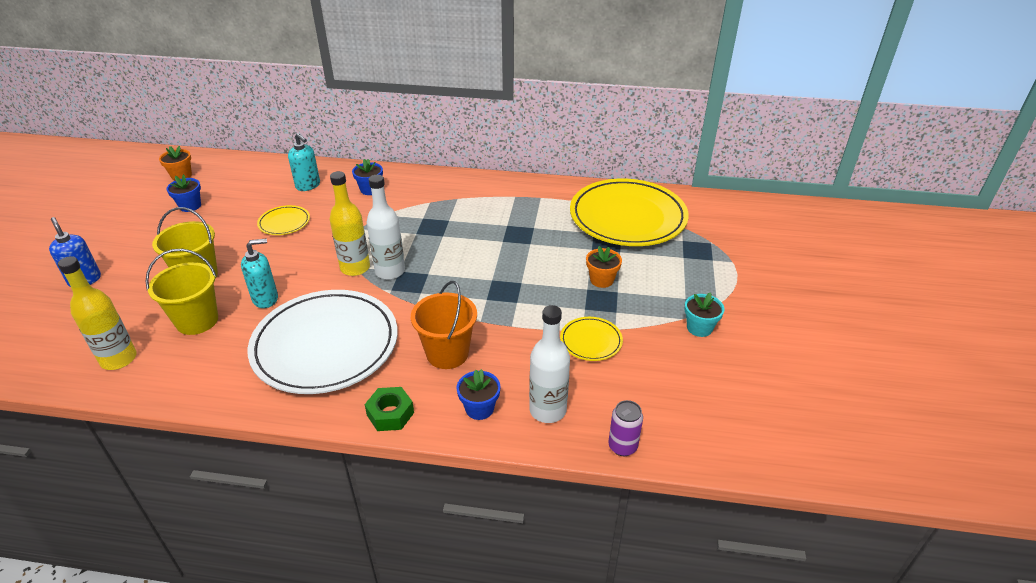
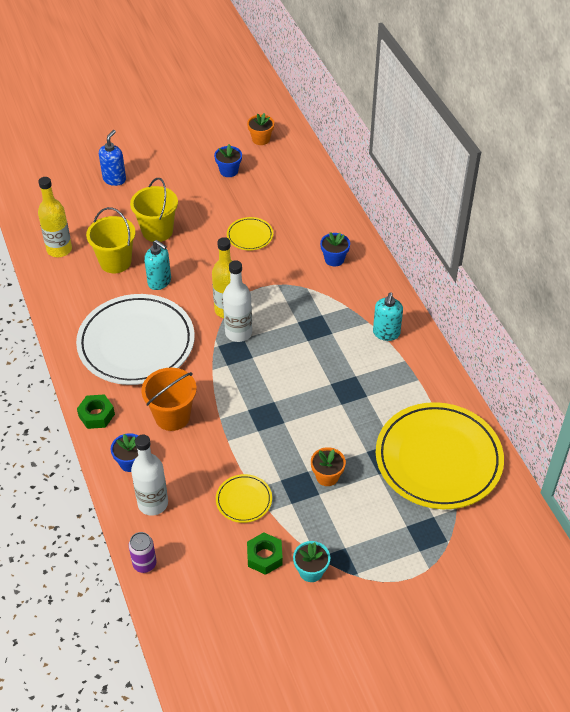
camera: 60 degrees right, 10 degrees up
turquoise soap dispenser [288,133,320,191] -> turquoise soap dispenser moved to [373,292,403,341]
none -> green nut [247,532,283,575]

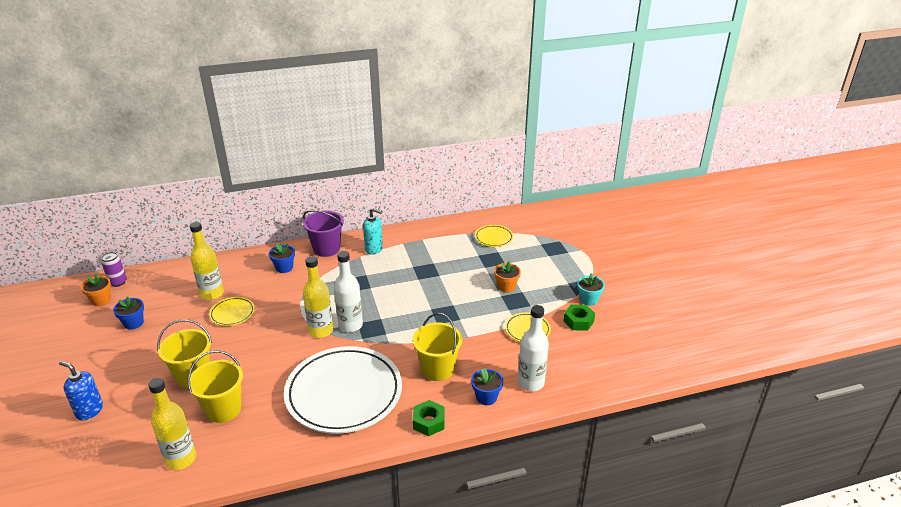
camera: 85 degrees left, 15 degrees down
purple can [129,532,156,573] -> purple can moved to [101,252,126,287]
orange bucket [142,368,196,431] -> yellow bucket [412,313,462,381]
turquoise soap dispenser [144,240,171,290] -> none
yellow plate [376,402,504,509] -> yellow plate [475,225,513,247], size x0.43
none -> yellow bottle [190,222,224,300]
none -> purple bucket [303,210,344,257]

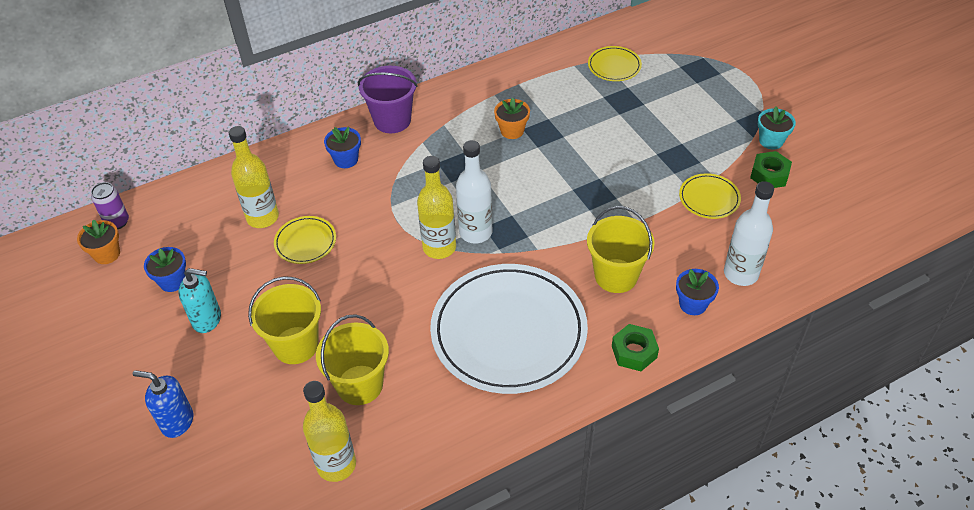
camera: 10 degrees left, 15 degrees up
turquoise soap dispenser [363,208,383,255] -> turquoise soap dispenser moved to [178,268,221,333]
orange flower pot [494,261,521,292] -> orange flower pot moved to [494,98,530,139]

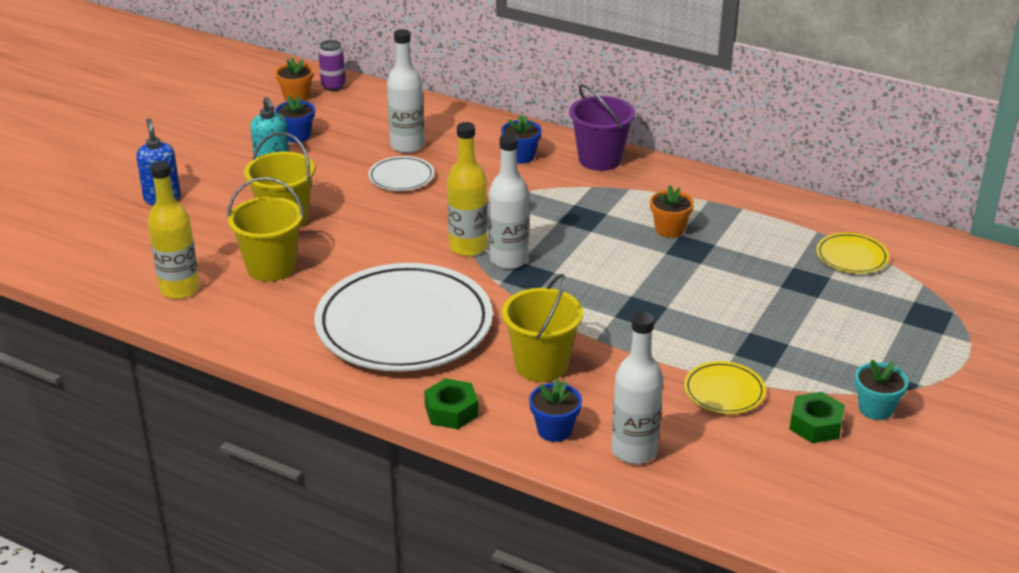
camera: 55 degrees right, 15 degrees down
yellow bottle [229,126,279,228] -> white bottle [387,29,425,153]
yellow plate [274,216,336,264] -> white plate [368,156,434,191]

